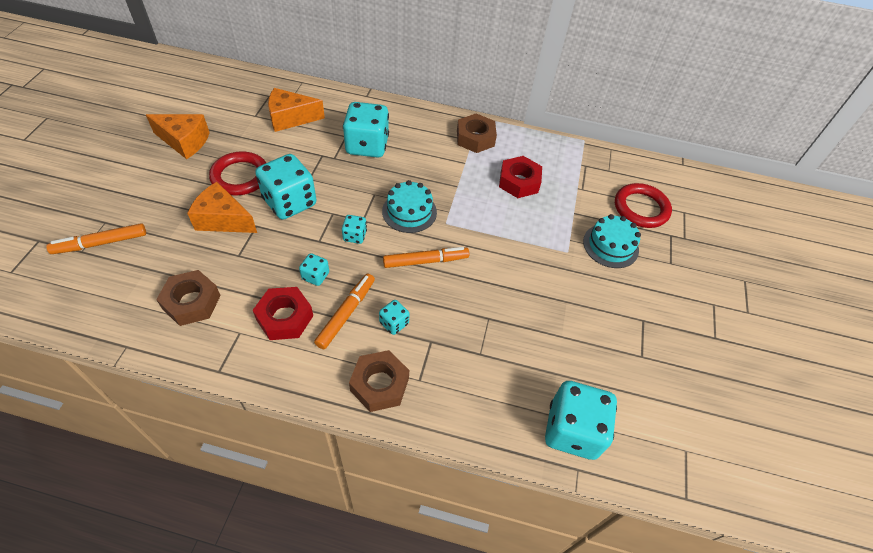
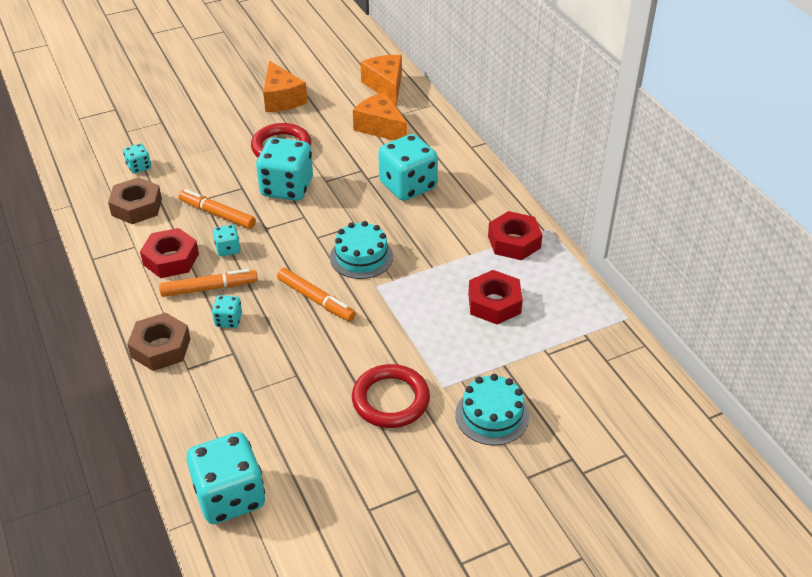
camera: 55 degrees right, 10 degrees down
orange marker [46,223,146,254] -> orange marker moved to [178,189,256,229]
orange cheese [187,182,257,233] -> orange cheese moved to [361,55,402,106]
turquoise dice [342,215,367,244] -> turquoise dice moved to [123,143,151,174]
brown nut [457,114,497,153] -> red nut [488,211,543,260]
red ring [615,183,672,228] -> red ring moved to [352,364,430,428]

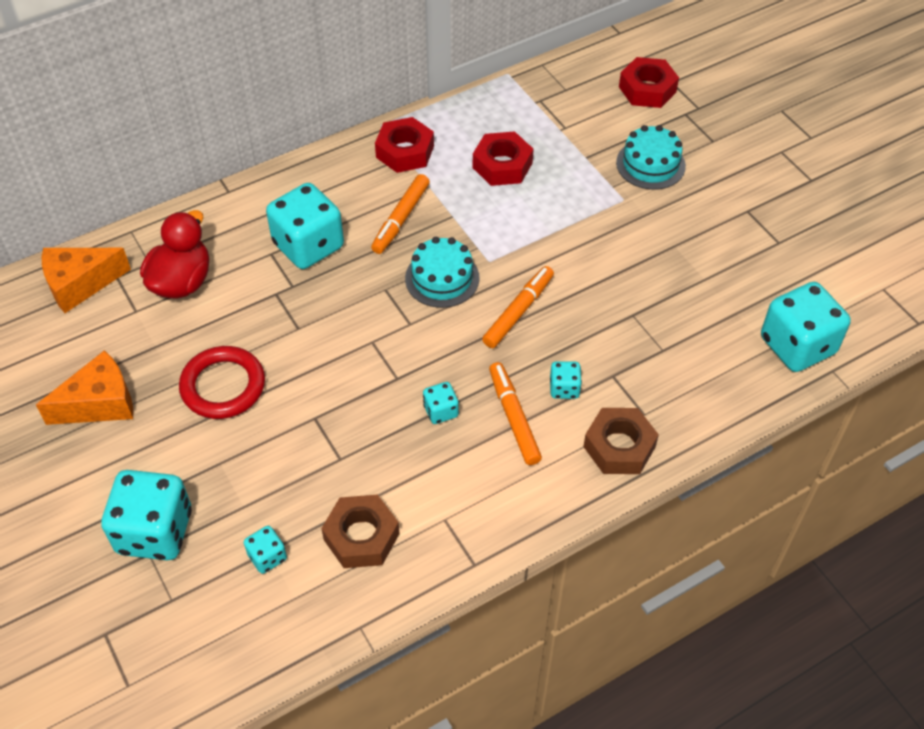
camera: 95 degrees left, 10 degrees up
red nut [140,228,199,278] -> red nut moved to [619,57,679,108]
orange marker [178,189,256,229] -> orange marker moved to [371,174,430,254]
turquoise dice [256,138,313,201] -> turquoise dice moved to [101,470,192,560]
red ring [352,364,430,428] -> none
orange cheese [353,92,408,140] -> red duck [140,210,209,298]

